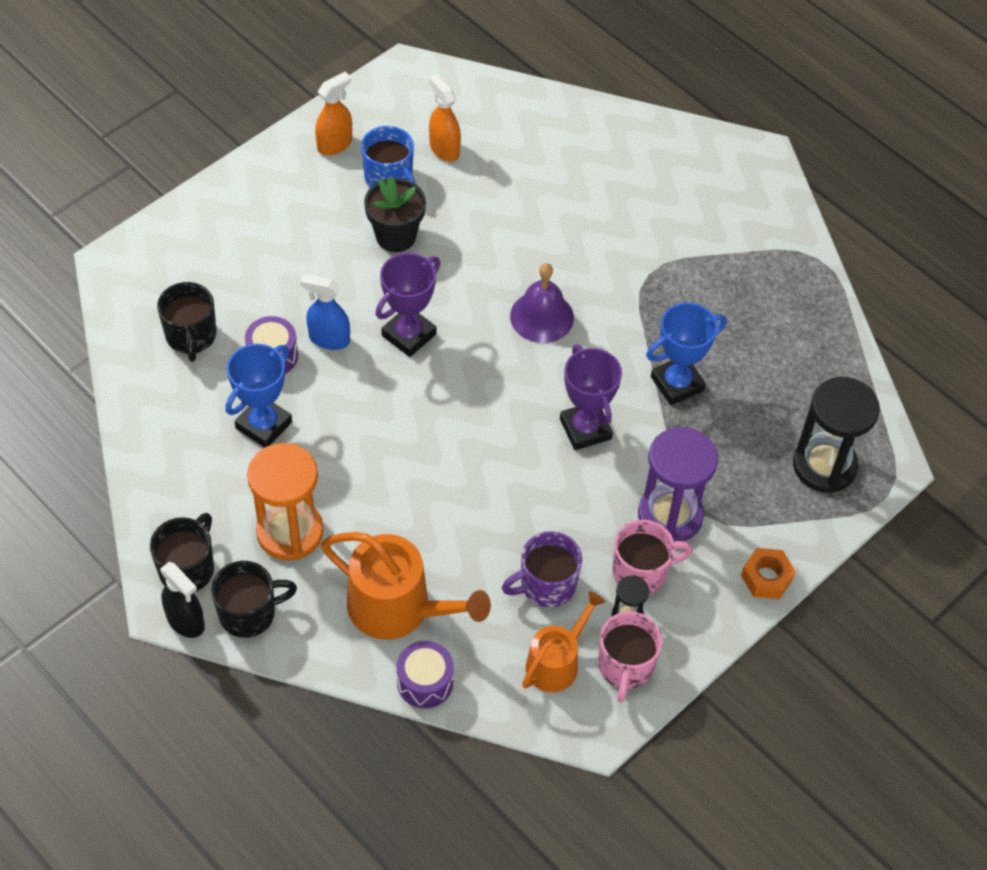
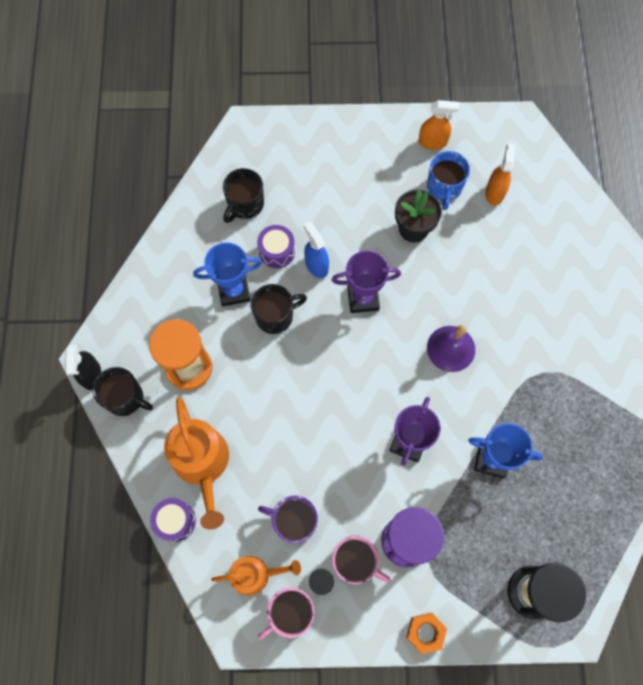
camera: 45 degrees right, 15 degrees up
black mug [150,513,214,592] -> black mug moved to [251,284,307,334]

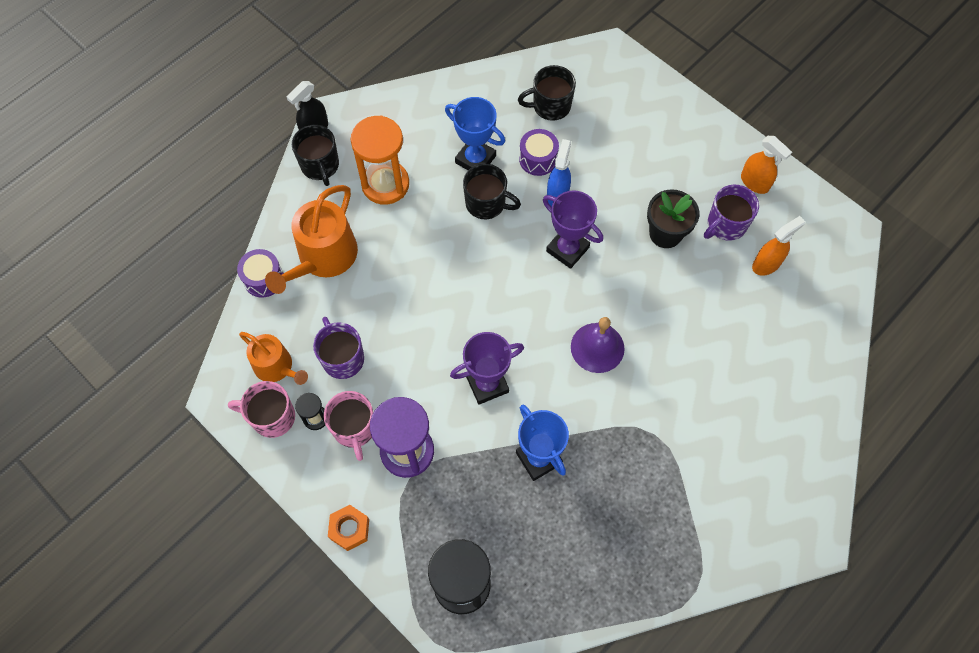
camera: 45 degrees right, 5 degrees down
blue mug [427,151,470,210] -> purple mug [704,185,759,241]

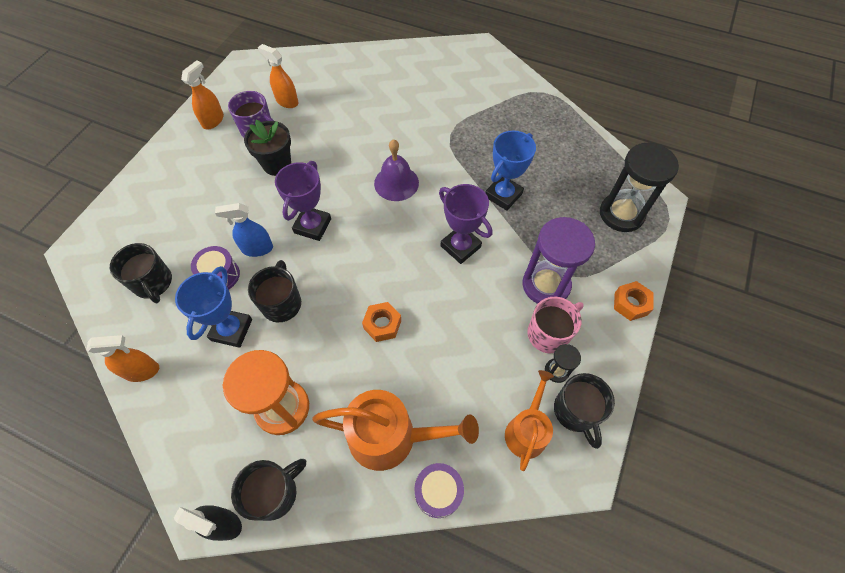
camera: 110 degrees left, 5 degrees down
pink mug [228,381,295,438] -> black mug [554,373,615,449]
purple mug [313,317,364,379] -> none
none -> orange spray bottle [86,335,159,382]
none -> orange nut [362,302,401,342]

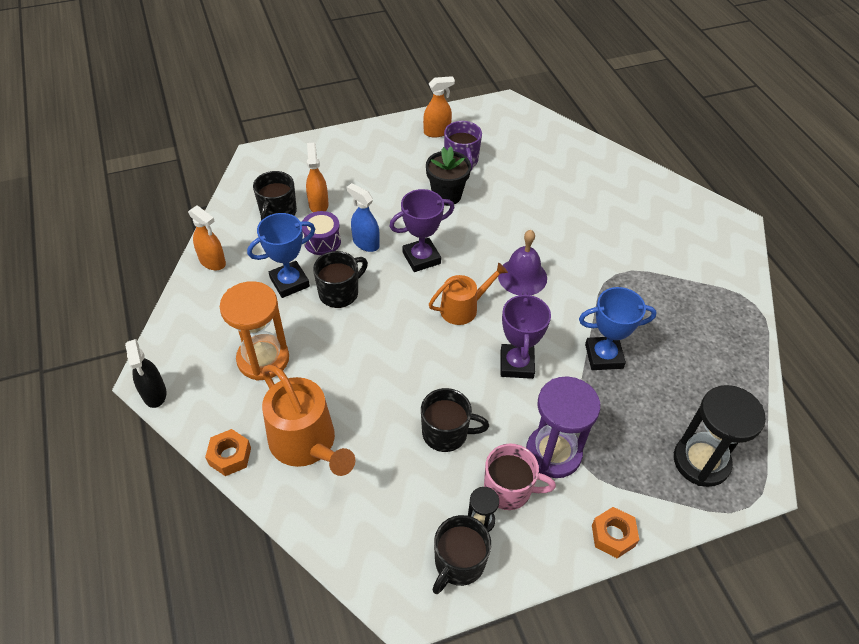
camera: 45 degrees right, 10 degrees down
black mug [231,459,306,521] -> black mug moved to [421,388,489,452]
orange spray bottle [258,44,298,108] -> orange spray bottle moved to [306,143,328,212]
orange nut [362,302,401,342] -> orange nut moved to [205,429,251,476]
purple drum [415,463,464,518] -> none
orange watering can [505,370,554,471] -> orange watering can moved to [429,263,508,325]

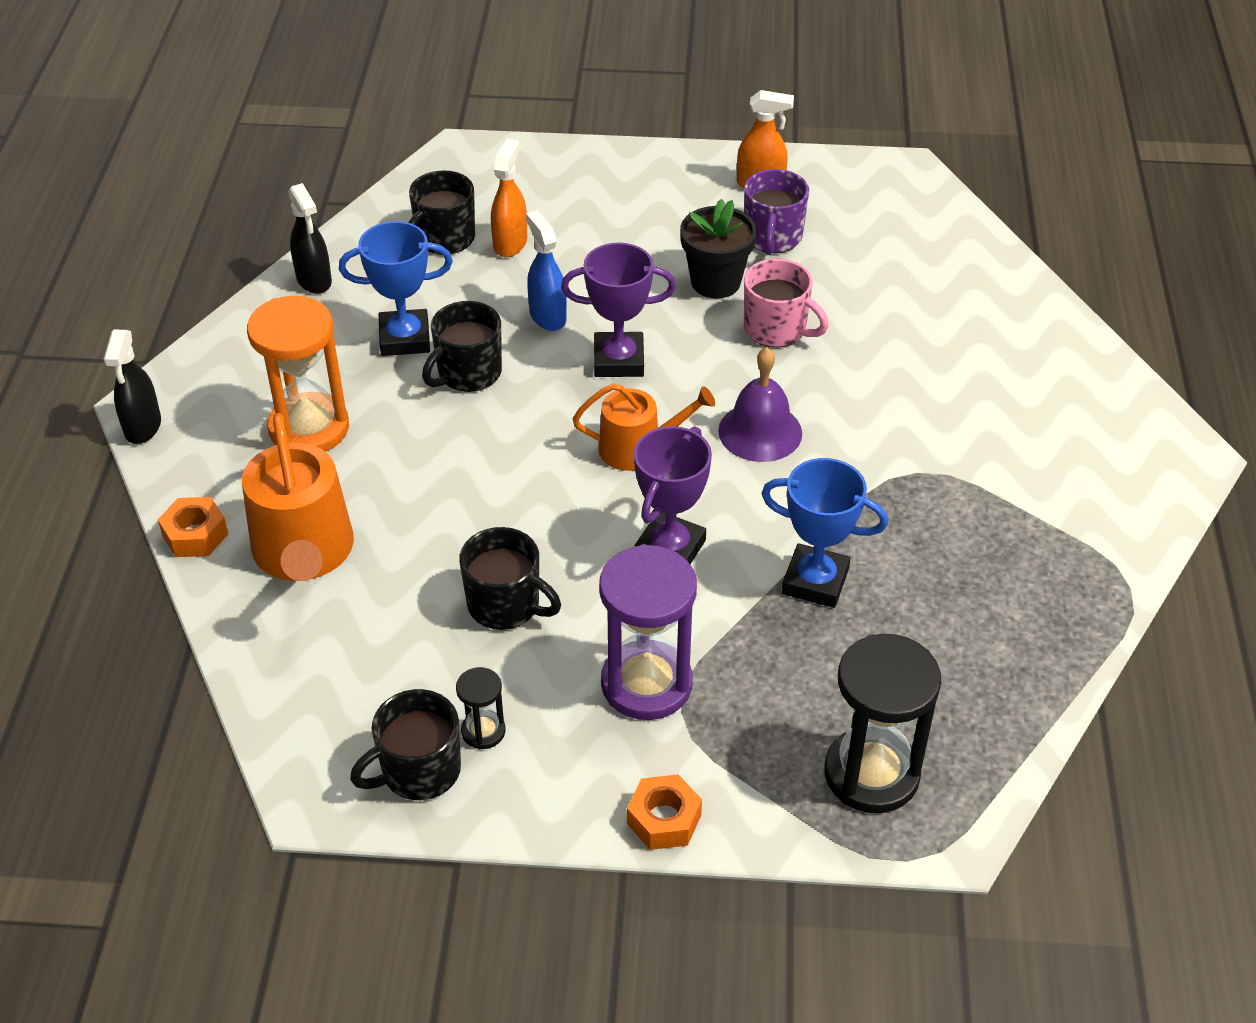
camera: 25 degrees right, 5 degrees down
orange spray bottle [188,205,226,270] -> black spray bottle [288,183,332,294]
purple drum [302,211,341,255] -> none
black mug [313,251,368,308] -> black mug turned 150 degrees clockwise [422,301,502,392]
pink mug [484,443,556,510] -> pink mug moved to [744,259,829,347]

